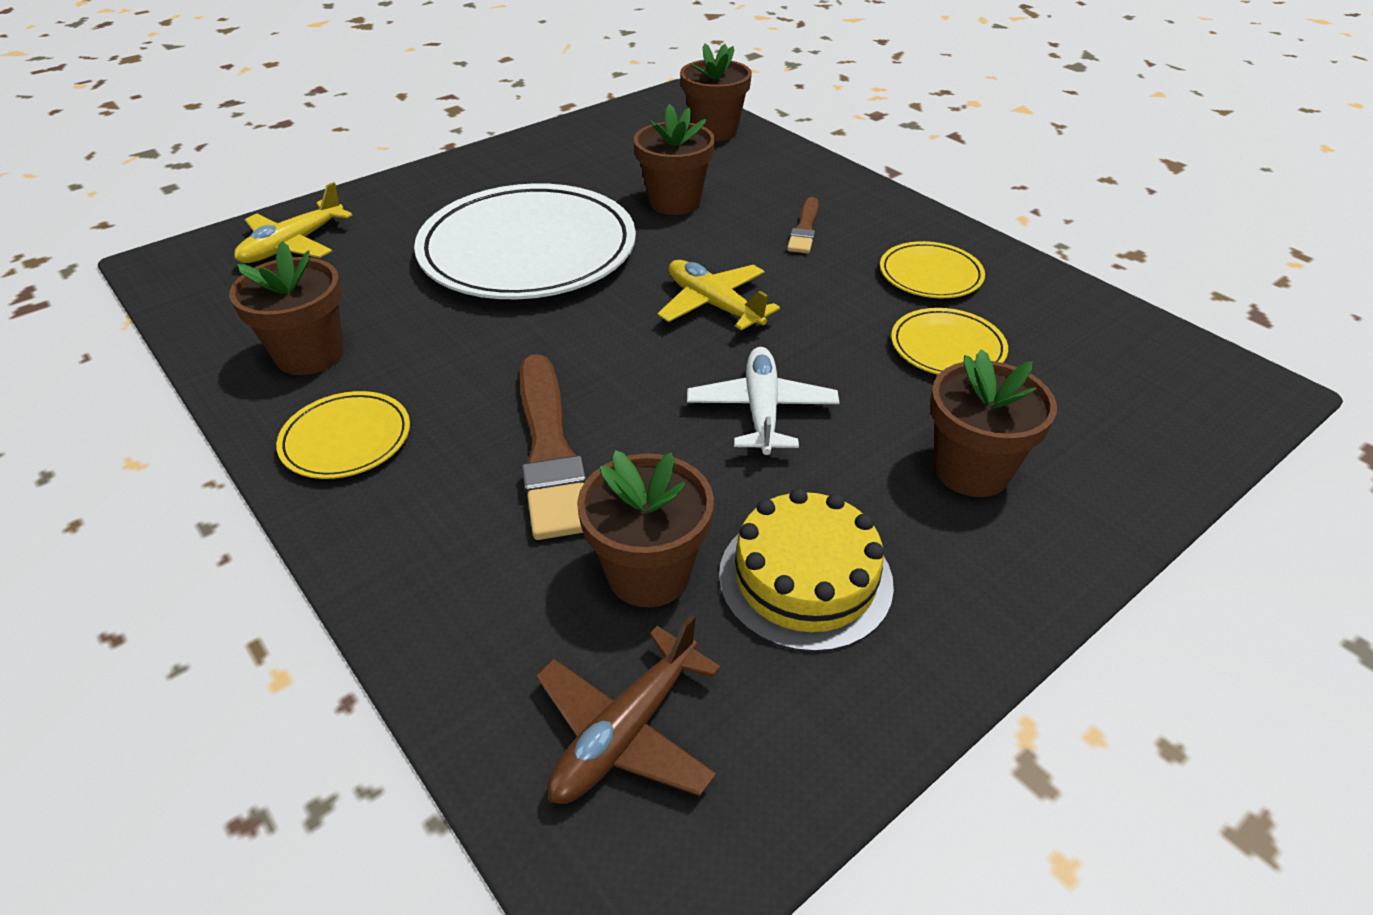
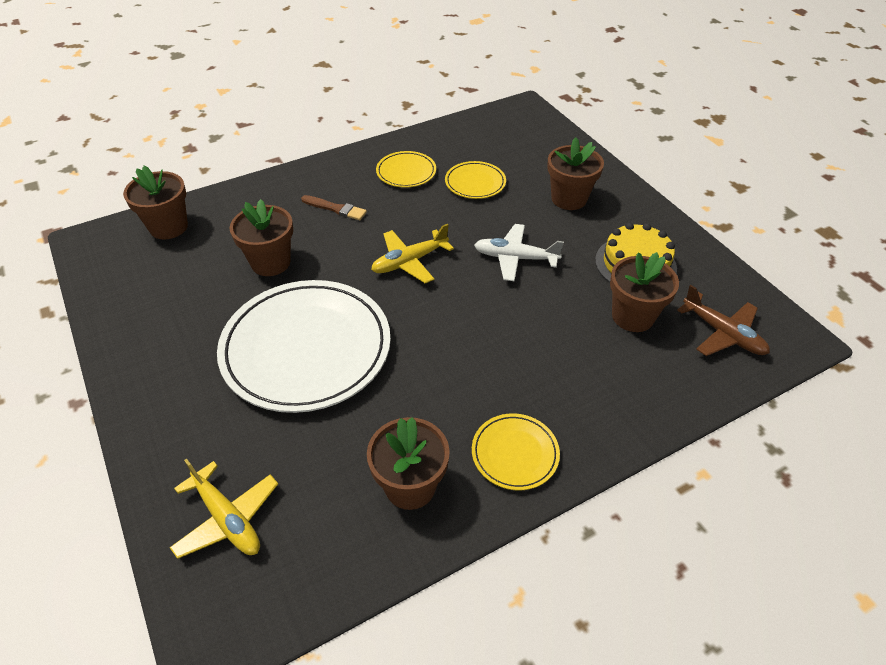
camera: 80 degrees left, 5 degrees up
brown brush [520,354,587,540] -> none

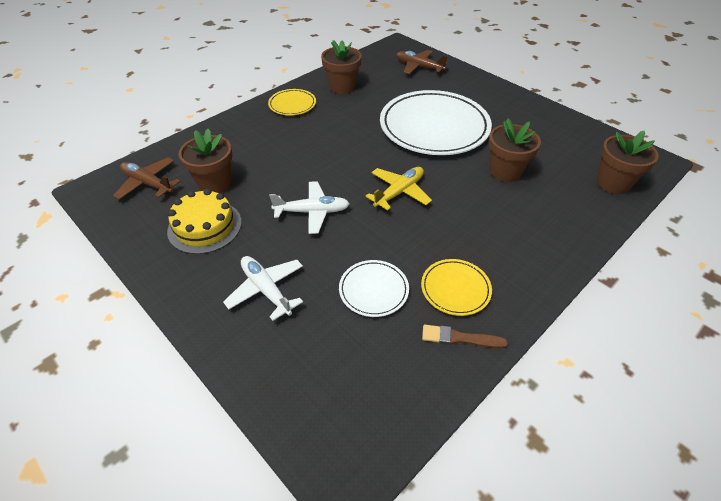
camera: 165 degrees right, 0 degrees up
yellow plane [170,459,278,559] -> brown plane [396,50,448,74]
brown brush [301,195,367,220] -> brown brush moved to [422,325,508,348]
yellow plate [445,161,506,199] -> white plate [339,260,409,317]
brown flower pot [547,137,604,210] -> white plane [223,256,303,321]

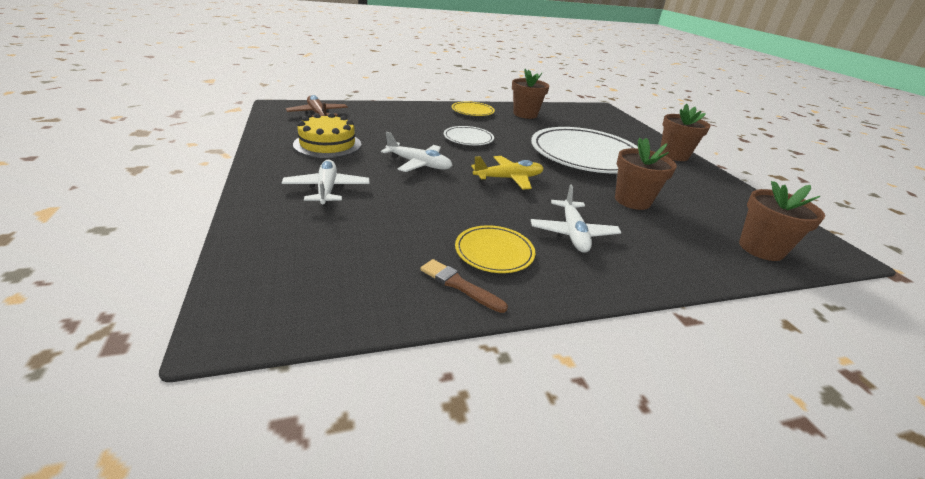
camera: 25 degrees right, 15 degrees down
brown flower pot [179,129,232,193] -> brown flower pot moved to [660,103,711,161]
white plate [339,260,409,317] -> white plate moved to [444,126,494,145]
brown plane [396,50,448,74] -> none
none -> white plane [531,184,621,253]

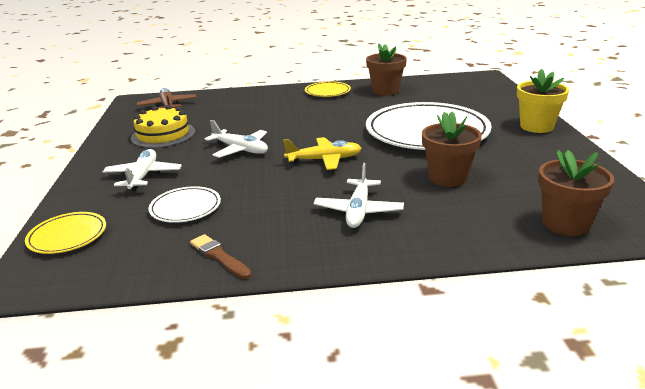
camera: 15 degrees right, 5 degrees down
white plate [444,126,494,145] -> white plate moved to [149,186,221,223]
yellow plate [455,225,536,273] -> yellow plate moved to [25,212,106,254]
brown flower pot [660,103,711,161] -> yellow flower pot [517,69,569,133]

